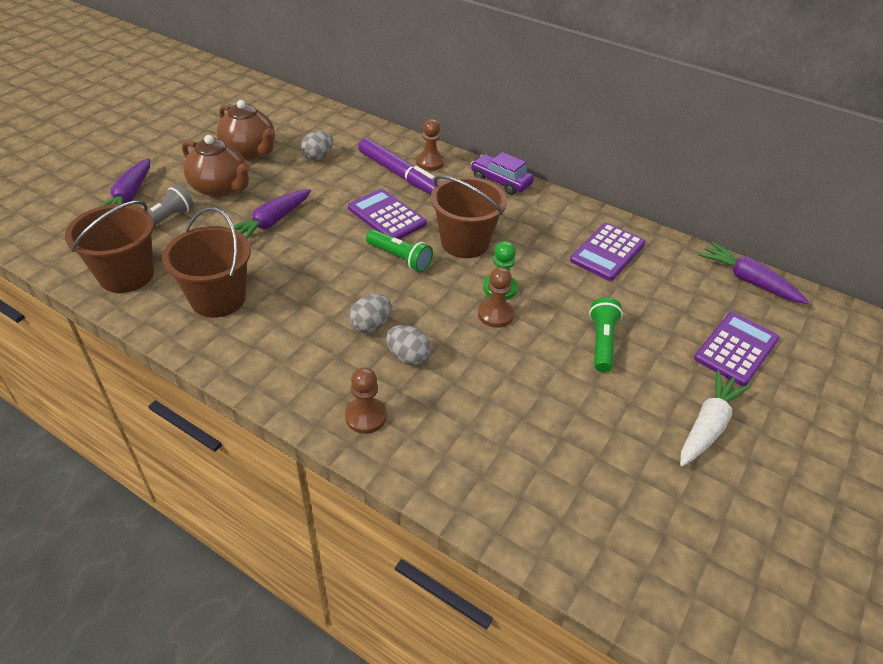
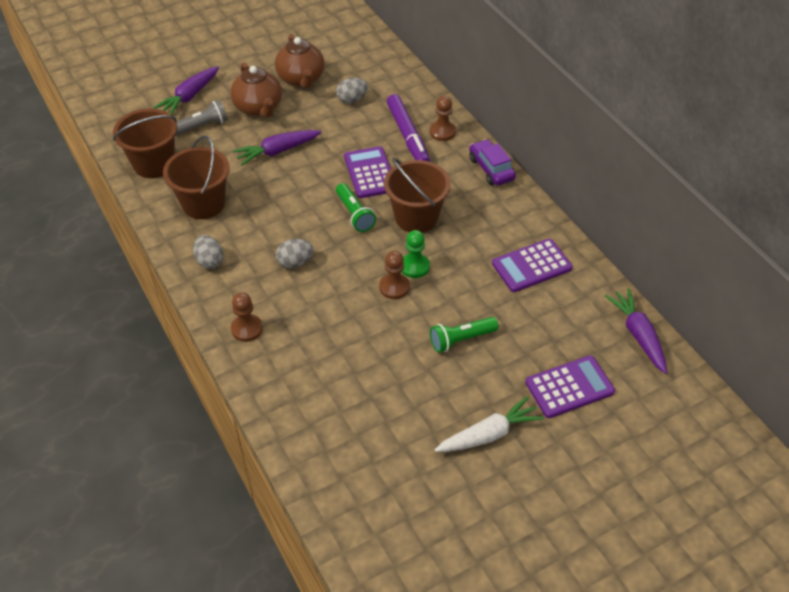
camera: 30 degrees right, 5 degrees up
grey egg [386,325,432,366] -> grey egg moved to [193,235,224,269]
green flashlight [589,297,623,372] -> green flashlight turned 150 degrees counterclockwise [430,317,499,353]

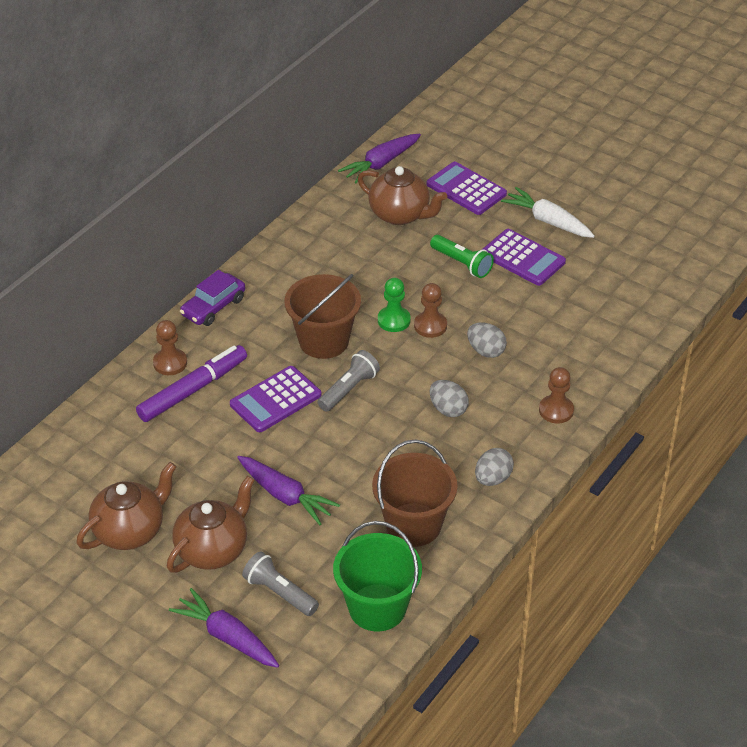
camera: 115 degrees left, 5 degrees down
brown bucket [113,109,177,178] -> green bucket [333,521,422,631]
purple carrot [153,66,219,115] -> purple carrot turned 150 degrees counterclockwise [169,588,279,668]
grey egg [336,78,368,104] -> grey egg moved to [467,323,507,358]
green flashlight [336,183,376,232] -> grey flashlight [318,350,380,412]
purple calculator [492,239,573,292] -> purple calculator moved to [482,229,566,286]
none -> brown teapot [358,166,447,225]

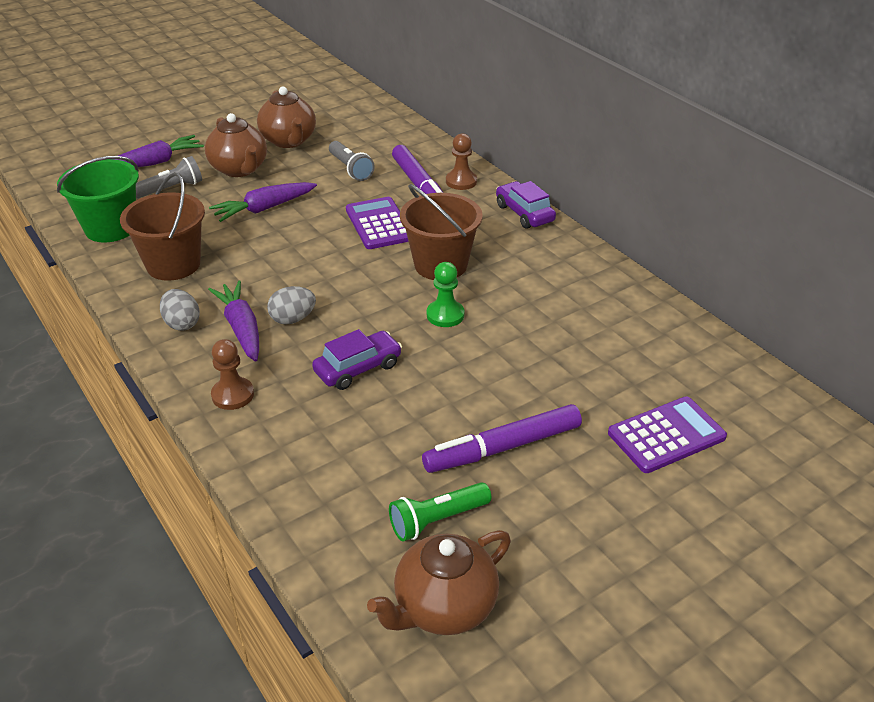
camera: 110 degrees right, 5 degrees down
grey flashlight [318,350,380,412] -> grey flashlight moved to [329,141,375,181]
purple carrot [338,134,421,183] -> purple carrot moved to [208,280,259,362]
brown teapot [358,166,447,225] -> brown teapot moved to [367,530,511,635]
brown pawn [414,283,447,338] -> none
green flashlight [430,235,494,278] -> green flashlight moved to [389,482,491,541]
grey egg [467,323,507,358] -> purple car [312,329,402,390]
purple calculator [482,229,566,286] -> purple marker [422,404,582,473]
white carrot [501,187,595,238] -> none

